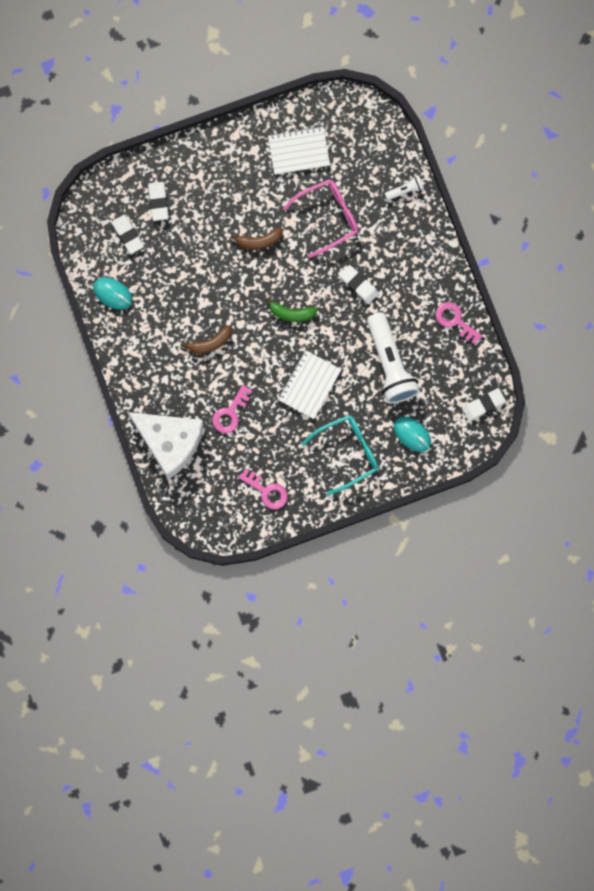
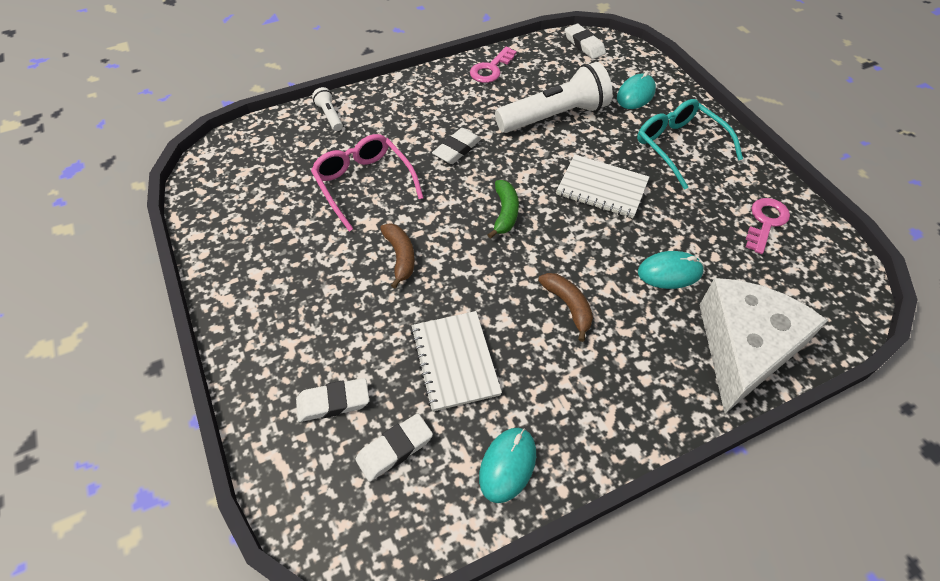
camera: 95 degrees left, 25 degrees down
pink key [212,385,252,433] -> turquoise mouse [638,251,704,289]
white notebook [268,126,330,175] -> white notebook moved to [411,311,502,412]

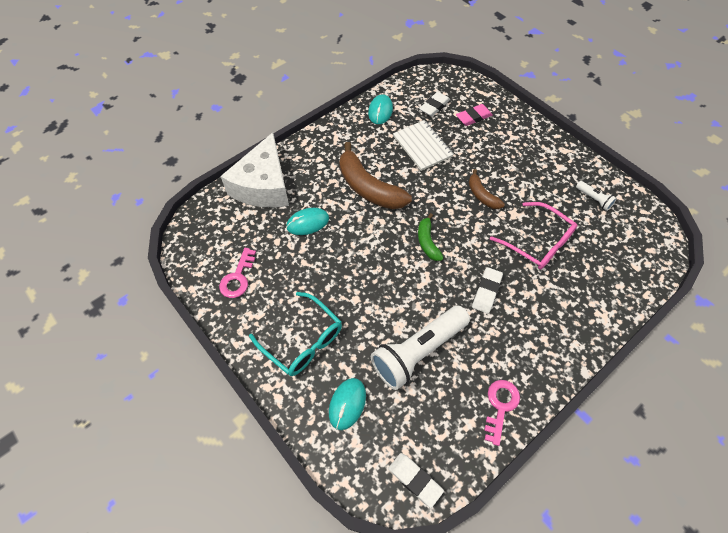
camera: 165 degrees right, 5 degrees up
white eraser [296,378,369,422] -> pink eraser [456,104,492,126]
white flashlight [312,87,343,131] -> white flashlight moved to [576,181,617,211]
brown banana [538,273,593,342] -> brown banana [339,142,412,209], size x1.89
white notebook [556,155,649,218] -> none

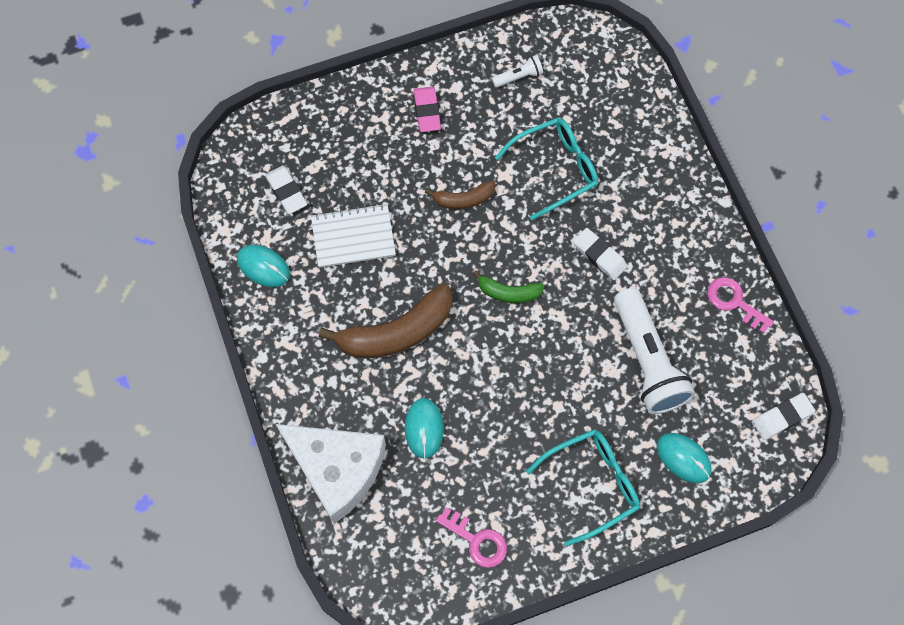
camera: 70 degrees left, 10 degrees up
pink eraser [456,104,492,126] -> pink eraser moved to [414,87,441,132]
pink glasses [490,202,577,270] -> turquoise glasses [495,118,598,220]

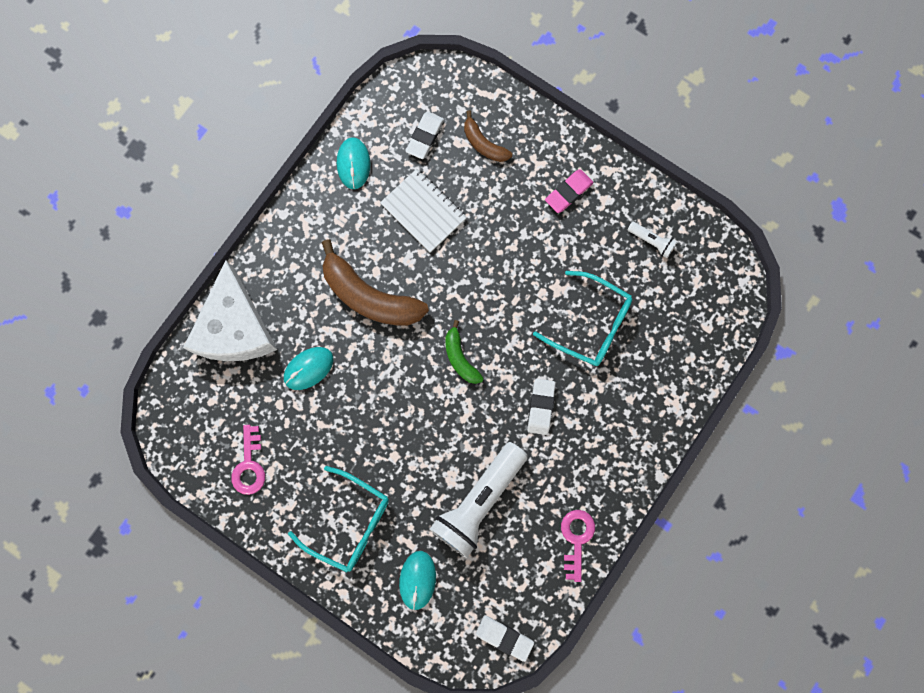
camera: 55 degrees right, 10 degrees up
brown banana [425,180,495,209] -> brown banana moved to [464,110,512,162]

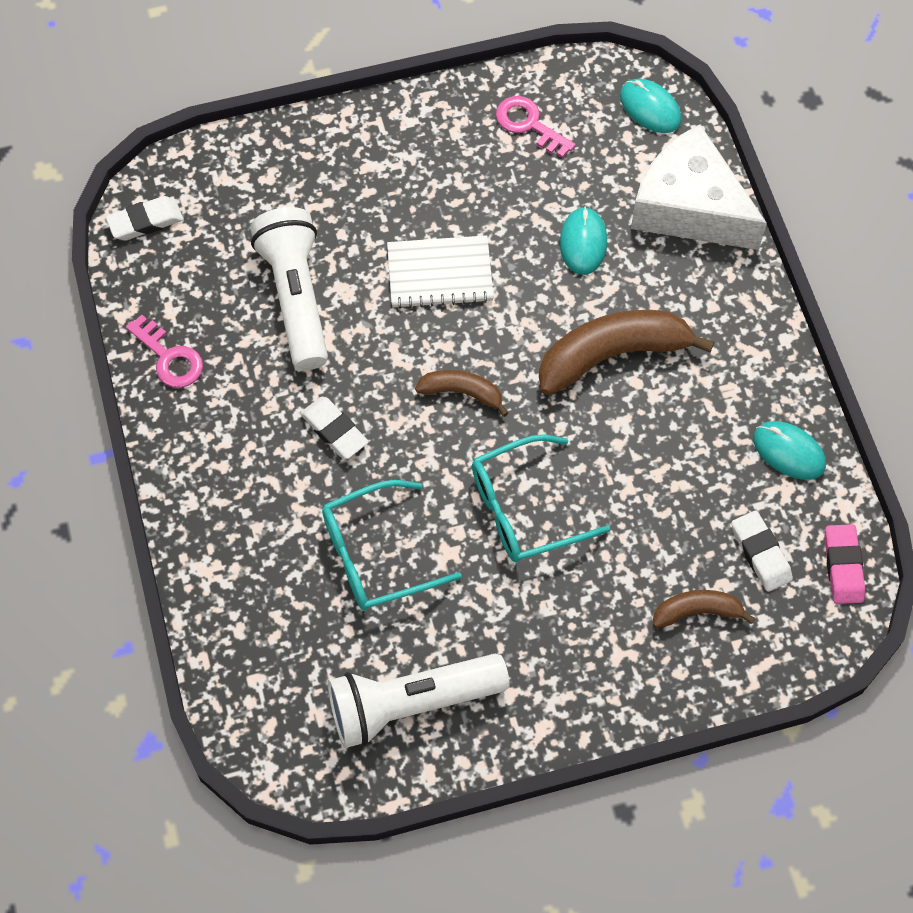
camera: 130 degrees right, 15 degrees down
turquoise glasses [288,466,389,572] -> turquoise glasses moved to [472,435,610,563]
white notebook [380,169,467,253] -> white notebook moved to [387,235,494,309]
turquoise mouse [399,551,436,611] -> turquoise mouse moved to [620,79,681,133]
green banana [445,320,484,384] -> brown banana [415,370,509,417]
pink eraser [545,169,593,213] -> pink eraser moved to [824,524,865,604]
white flashlight [627,222,677,258] -> white flashlight [328,654,510,748], size x2.29

